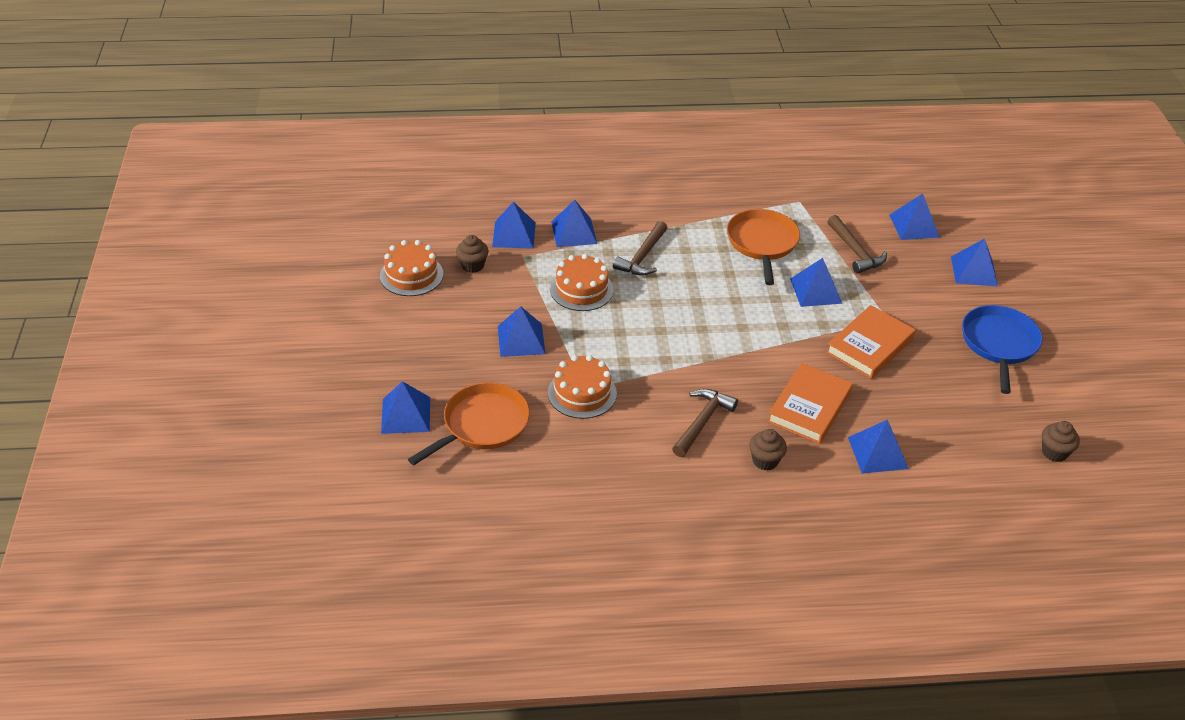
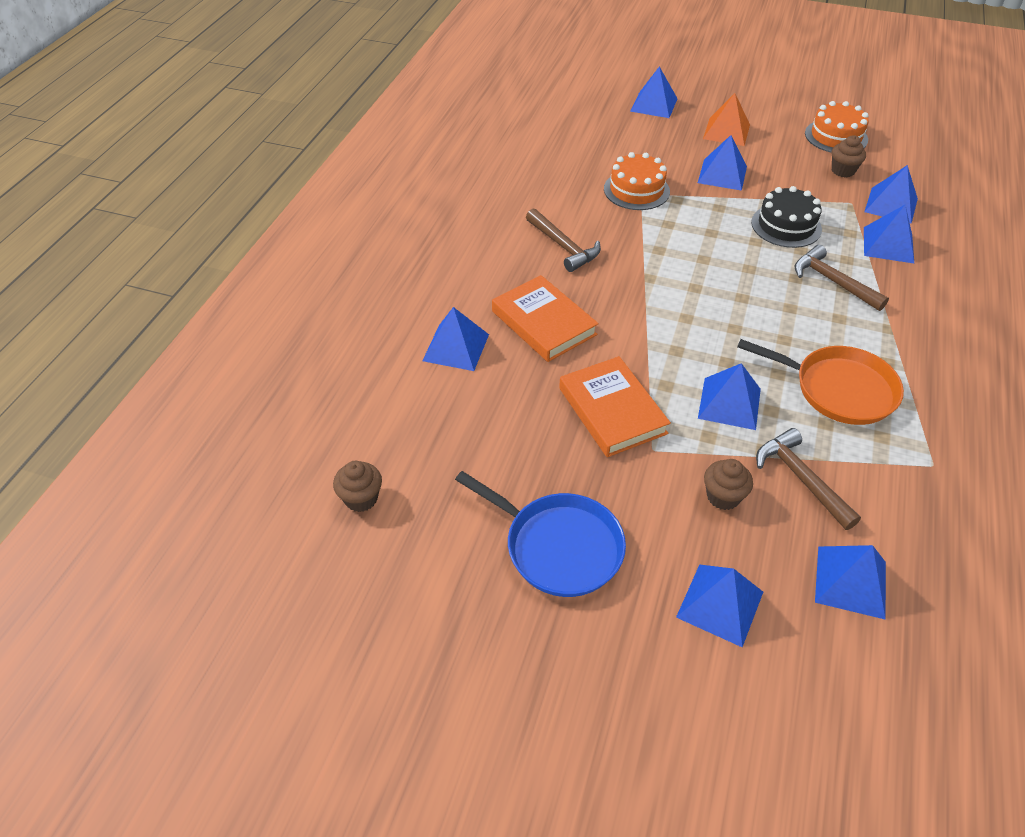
camera: 115 degrees right, 5 degrees up
orange pan [408,382,530,465] -> none
orange cake [550,254,614,311] -> black cake [751,186,822,248]
brown cupcake [749,429,787,471] -> brown cupcake moved to [704,459,753,510]
brown hammer [828,215,887,274] -> brown hammer turned 60 degrees clockwise [756,428,861,530]
none -> orange pyramid [703,93,750,146]

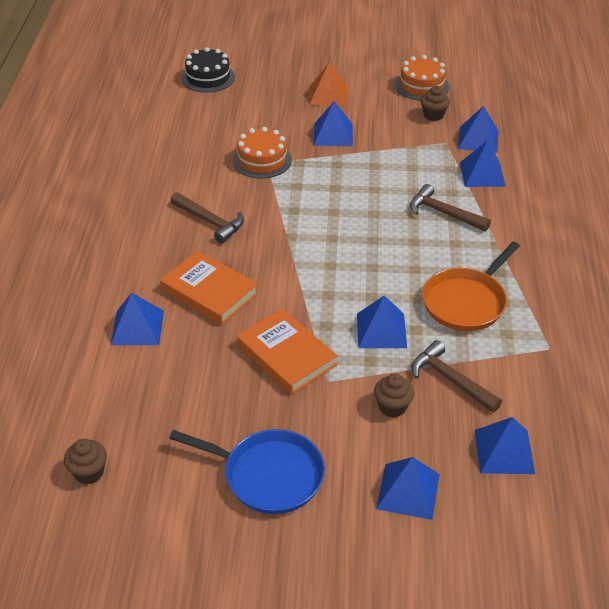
camera: 15 degrees left, 5 degrees down
blue pyramid [630,66,678,118] -> none
orange pan [737,339,904,425] -> orange pan turned 120 degrees clockwise [422,242,520,331]
black cake [751,186,822,248] -> black cake moved to [181,47,235,93]

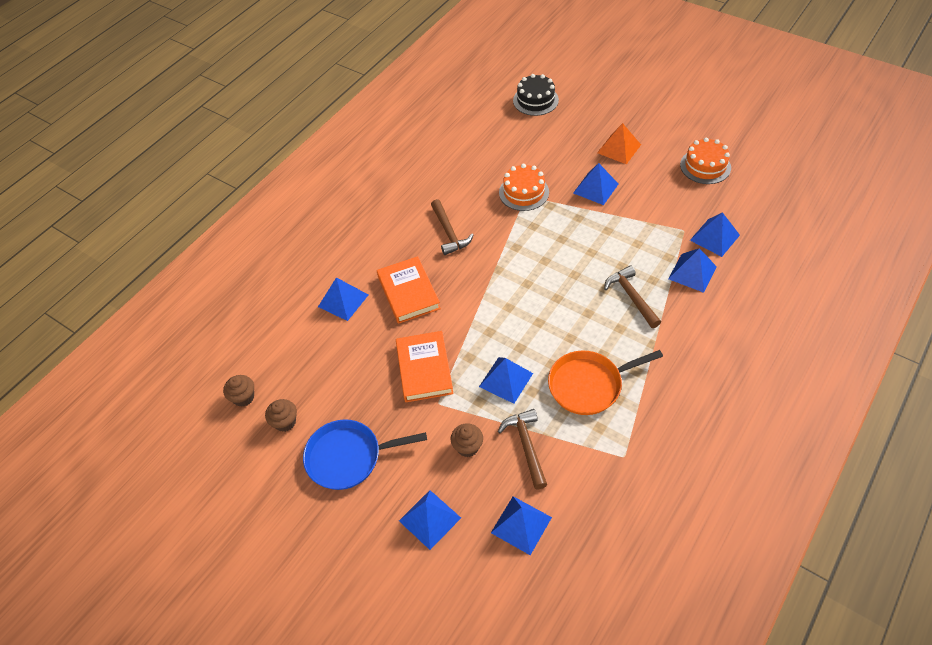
camera: 35 degrees right, 10 degrees up
blue pan [169,429,325,514] -> blue pan turned 120 degrees clockwise [303,419,427,490]
brown cupcake [421,86,450,121] -> brown cupcake moved to [265,399,297,432]

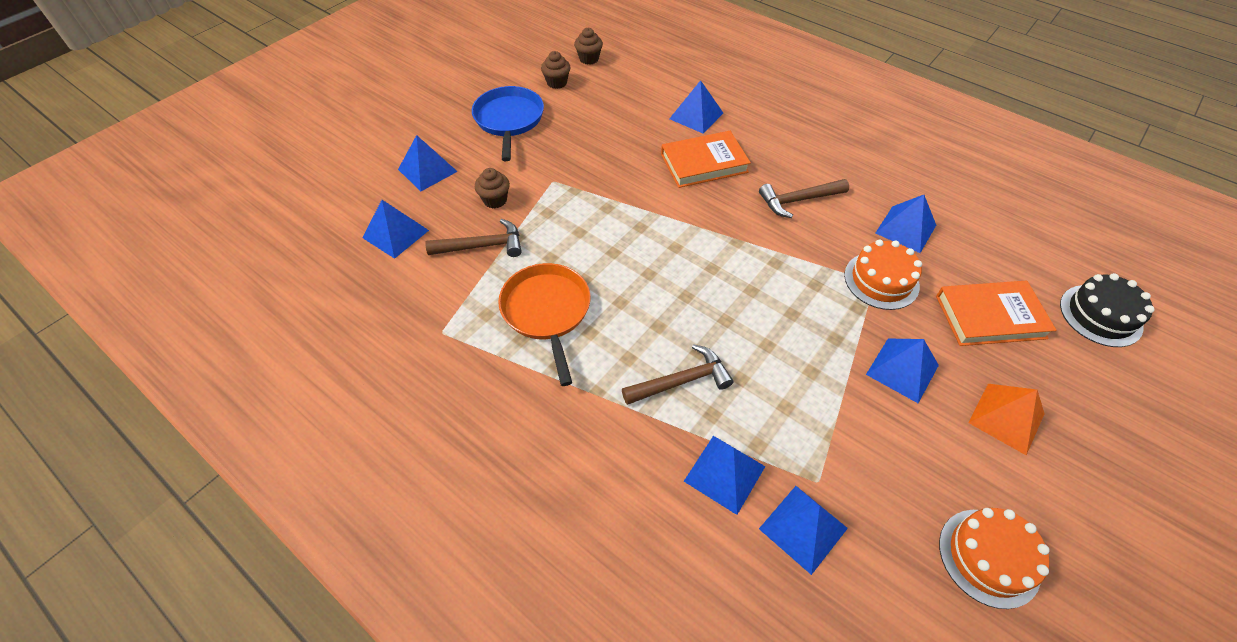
camera: 90 degrees right, 0 degrees up
orange book [396,331,454,402] -> orange book moved to [936,281,1056,346]
blue pyramid [479,357,533,404] -> blue pyramid moved to [876,195,936,253]

